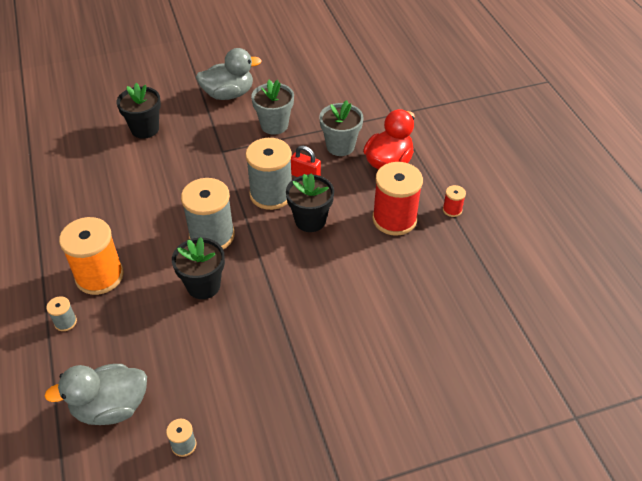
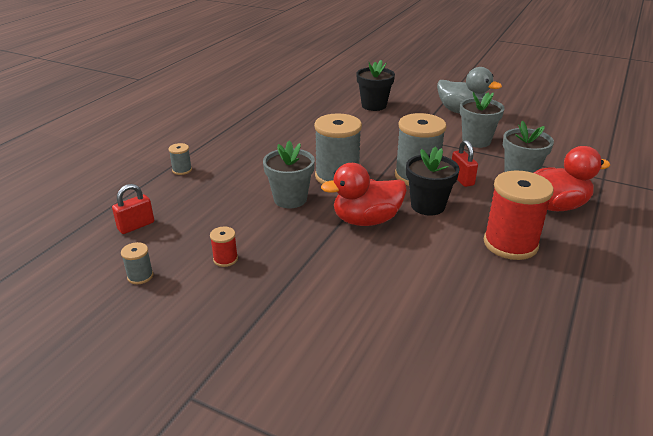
camera: 45 degrees right, 15 degrees down
grey duck [44,364,147,425] -> red padlock [112,184,154,234]
orange spool [59,217,124,295] -> none
black flower pot [172,237,225,299] -> grey flower pot [263,140,315,208]
red spool [443,185,466,217] -> red spool moved to [210,227,238,267]
none -> red duck [321,163,407,226]

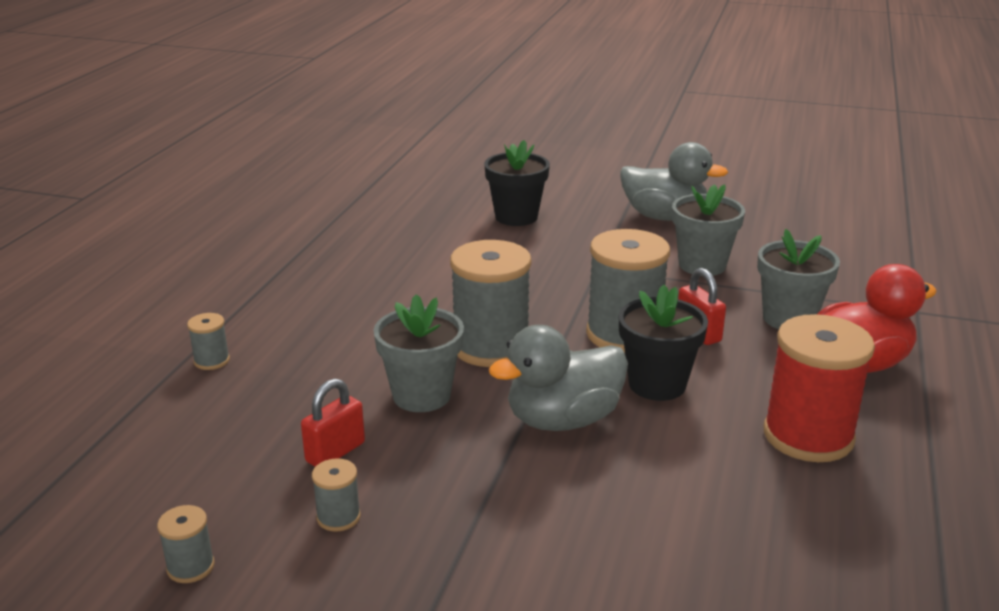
camera: 10 degrees left, 5 degrees down
red padlock [112,184,154,234] -> red padlock moved to [301,378,365,467]
red spool [210,227,238,267] -> grey spool [312,458,361,532]
red duck [321,163,407,226] -> grey duck [489,325,628,431]

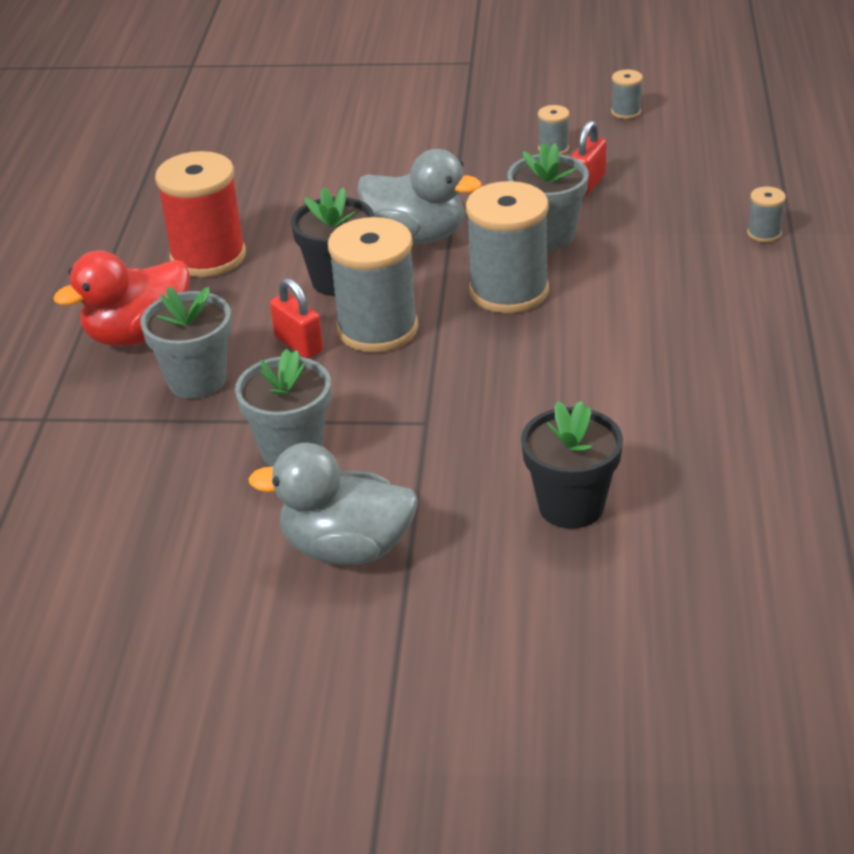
camera: 170 degrees right, 10 degrees up
grey duck [489,325,628,431] -> grey duck turned 60 degrees clockwise [357,149,481,244]

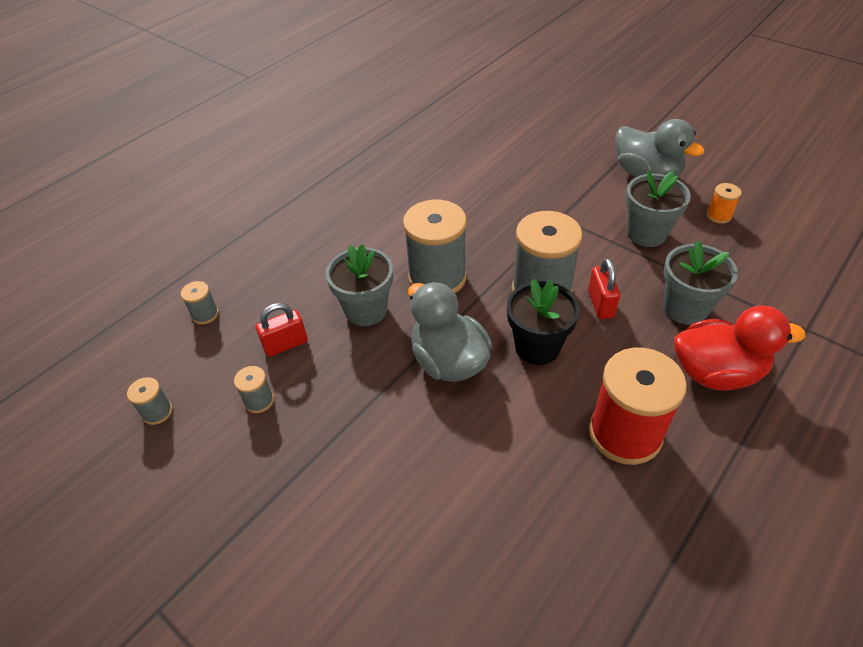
camera: 145 degrees left, 10 degrees up
black flower pot [521,400,623,529] -> none
grey spool [747,187,786,242] -> grey spool moved to [181,281,219,325]
none -> orange spool [706,183,742,224]

